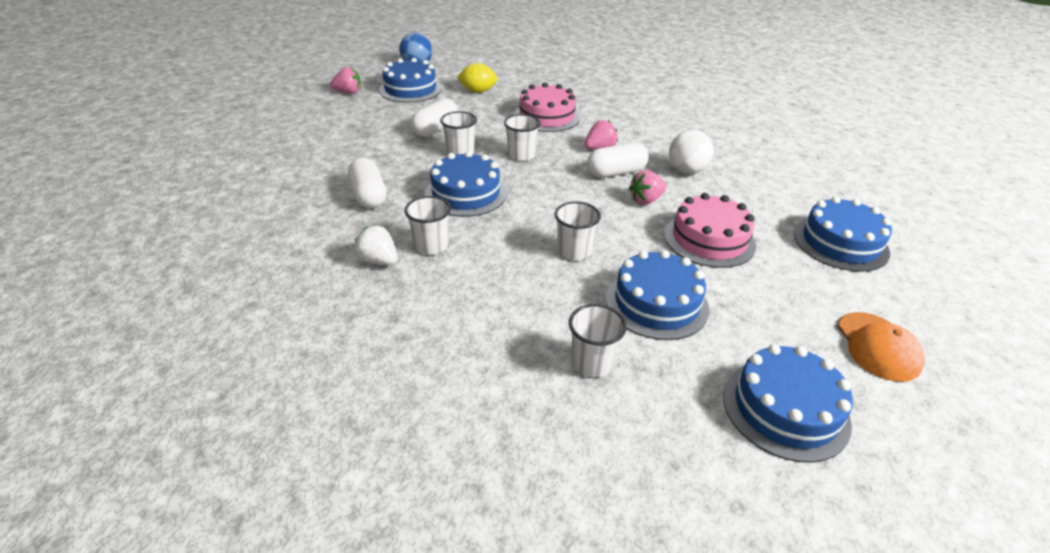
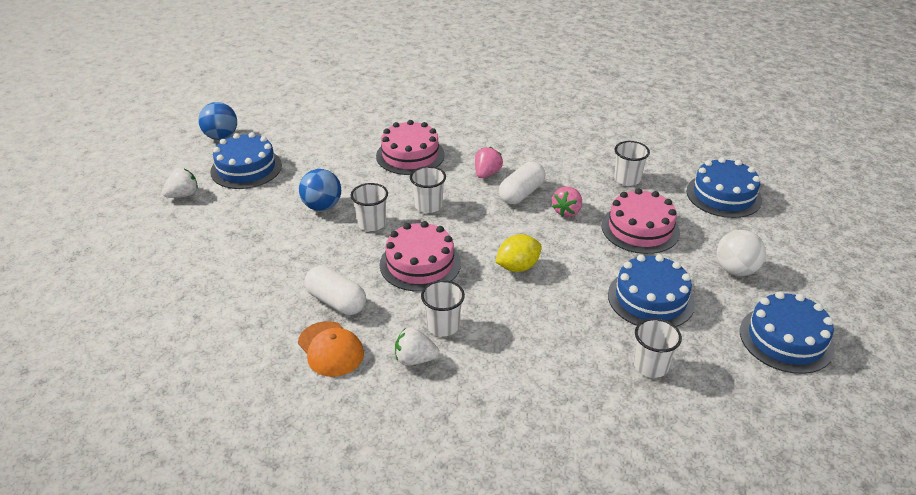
camera: 30 degrees left, 0 degrees up
pink strawberry [330,67,361,94] -> white strawberry [162,168,198,198]
white capsule [411,98,458,137] -> blue ball [299,169,341,211]
blue cake [425,151,507,217] -> pink cake [380,221,461,292]
yellow lemon [457,63,498,93] -> yellow lemon moved to [495,234,542,272]
white cup [554,202,601,260] -> white cup moved to [614,141,650,186]
white ball [669,130,714,174] -> white ball moved to [717,230,766,276]
orange cap [837,312,925,382] -> orange cap moved to [298,321,364,377]

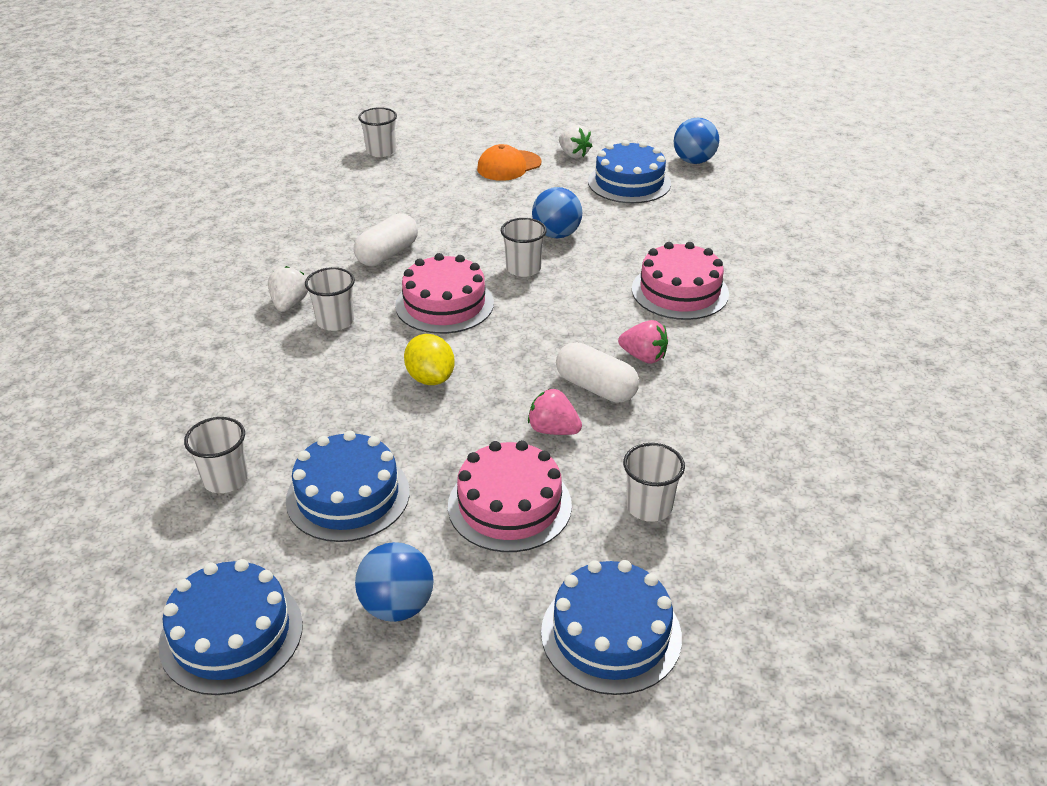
camera: 90 degrees right, 0 degrees up
orange cap [298,321,364,377] -> orange cap moved to [477,144,541,181]
white cup [410,166,446,213] -> white cup moved to [358,107,397,157]
white ball [717,230,766,276] -> blue ball [355,542,434,622]

